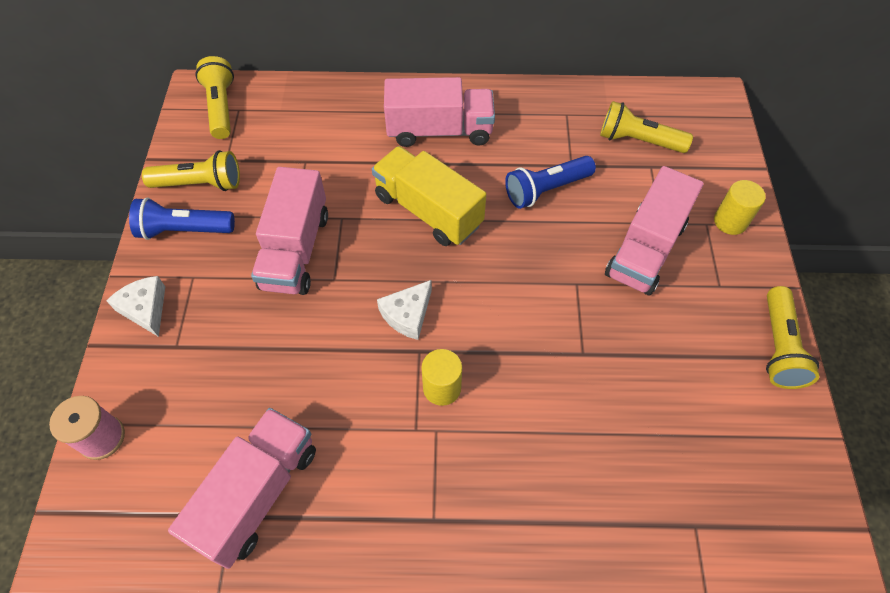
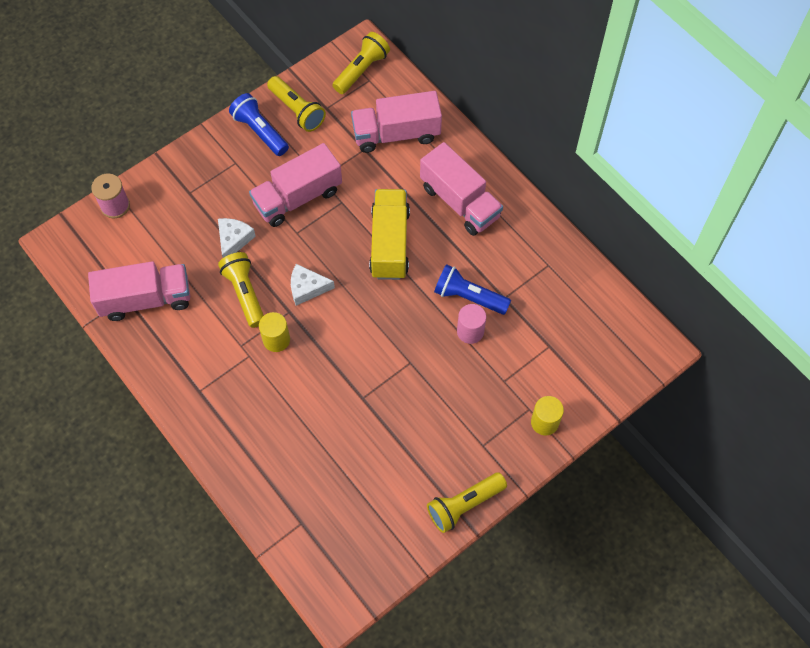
camera: 50 degrees right, 5 degrees up
white cheese [106,276,165,337] -> white cheese moved to [218,218,256,258]
yellow flashlight [600,101,693,153] -> yellow flashlight moved to [218,252,264,328]
pink truck [605,166,704,295] -> pink truck moved to [351,91,442,153]
none -> pink cylinder [457,304,486,344]

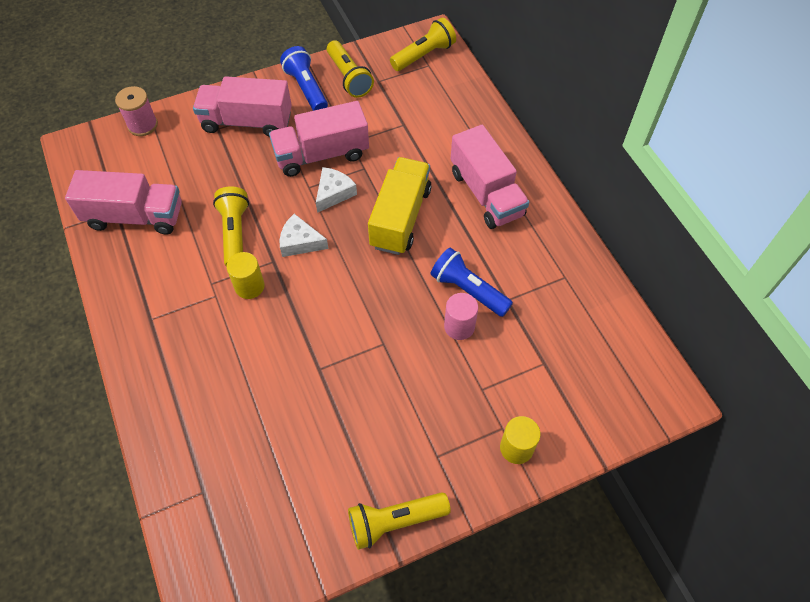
camera: 15 degrees right, 5 degrees down
white cheese [218,218,256,258] -> white cheese moved to [316,167,357,213]
pink truck [351,91,442,153] -> pink truck moved to [193,76,292,137]

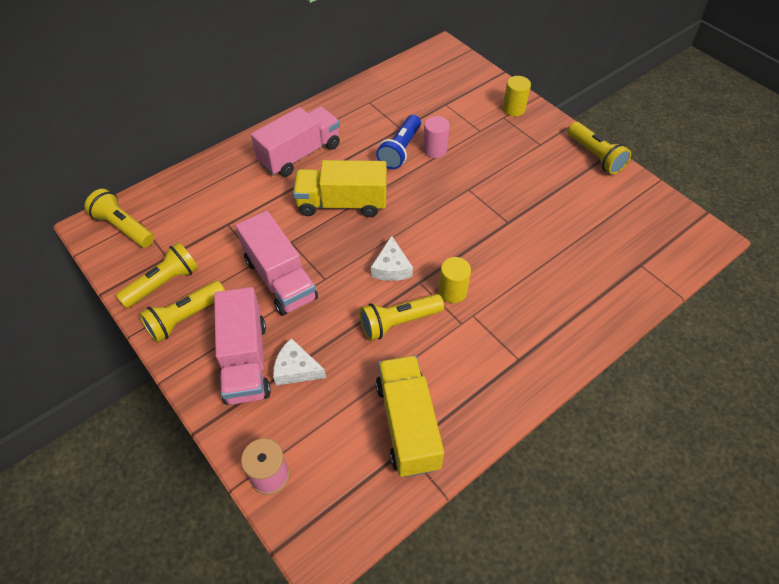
camera: 105 degrees left, 5 degrees down
pink truck [65,170,182,235] -> yellow truck [376,355,444,477]
blue flashlight [280,46,328,111] -> yellow flashlight [139,281,225,343]
white cheese [316,167,357,213] -> white cheese moved to [273,338,326,385]

